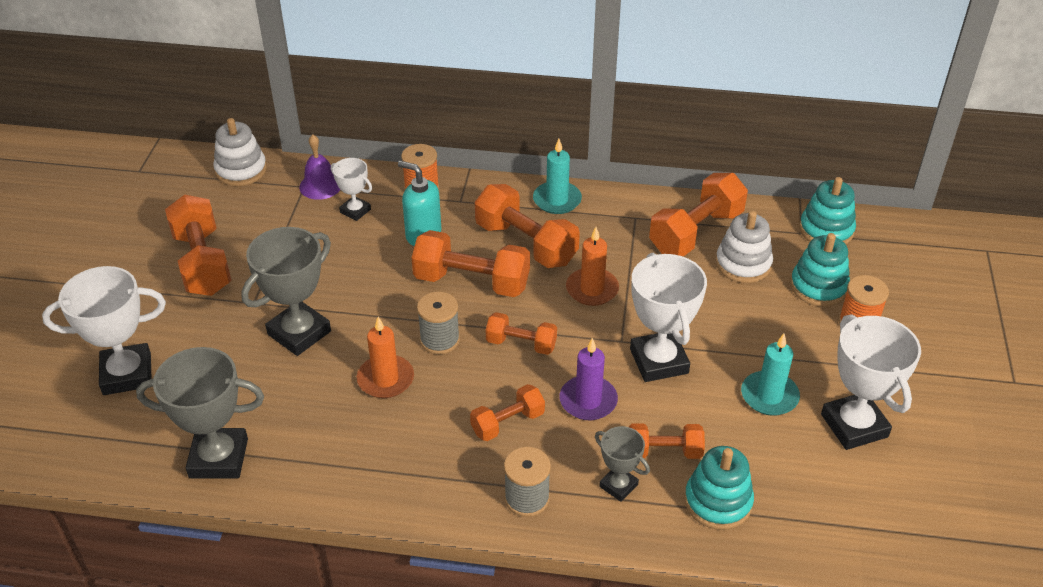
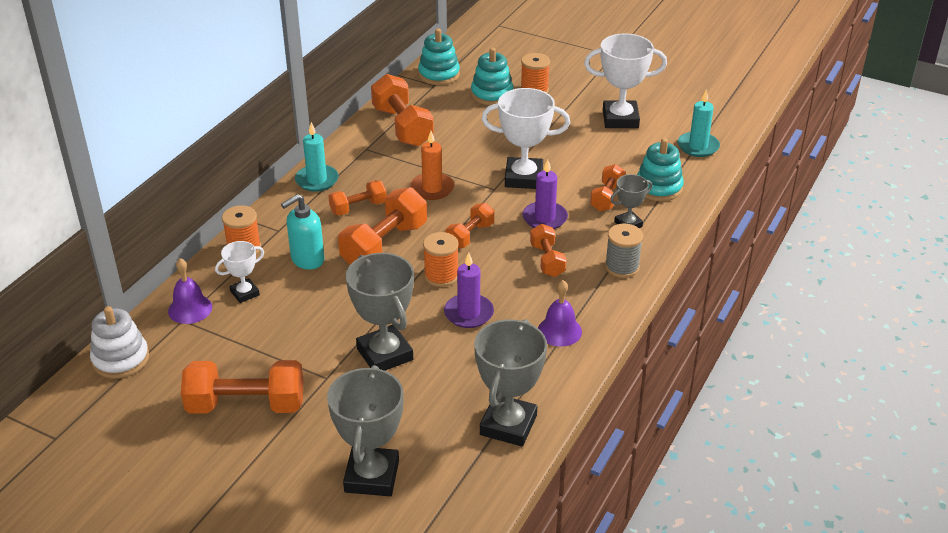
camera: 70 degrees left, 5 degrees down
white trophy [42,266,166,395] -> grey trophy [327,365,404,496]
orange candle [357,317,414,398] -> purple candle [444,252,494,328]
grey spool [417,292,460,354] -> orange spool [423,232,459,287]
orange dumbbell [475,184,580,268] -> orange dumbbell [329,180,387,216], size x0.58
white stacking toy [716,211,773,283] -> none
turquoise candle [741,334,800,416] -> turquoise candle moved to [678,90,720,157]
none -> purple bell [538,280,582,347]

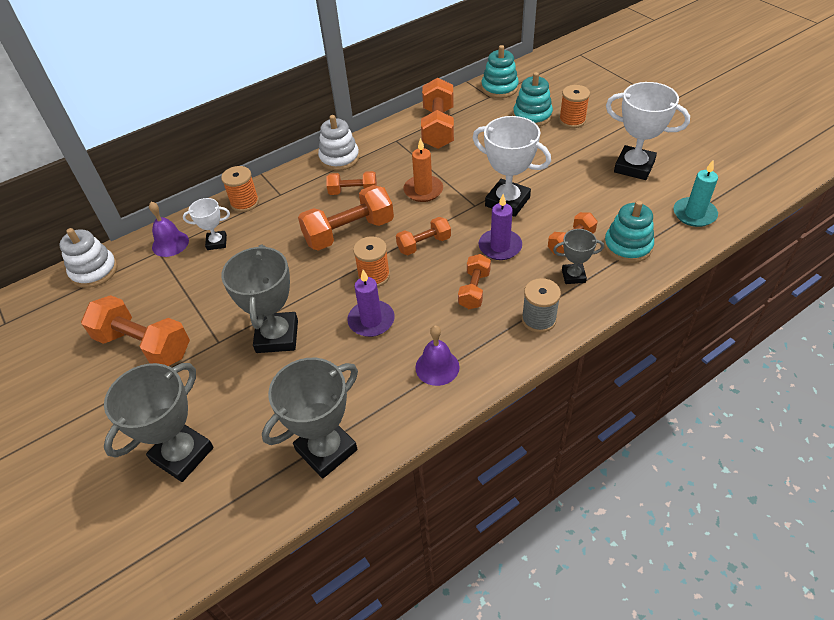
camera: 30 degrees right, 10 degrees up
turquoise soap dispenser [281,194,324,270] -> none
turquoise candle [295,122,339,192] -> white stacking toy [318,115,359,171]

